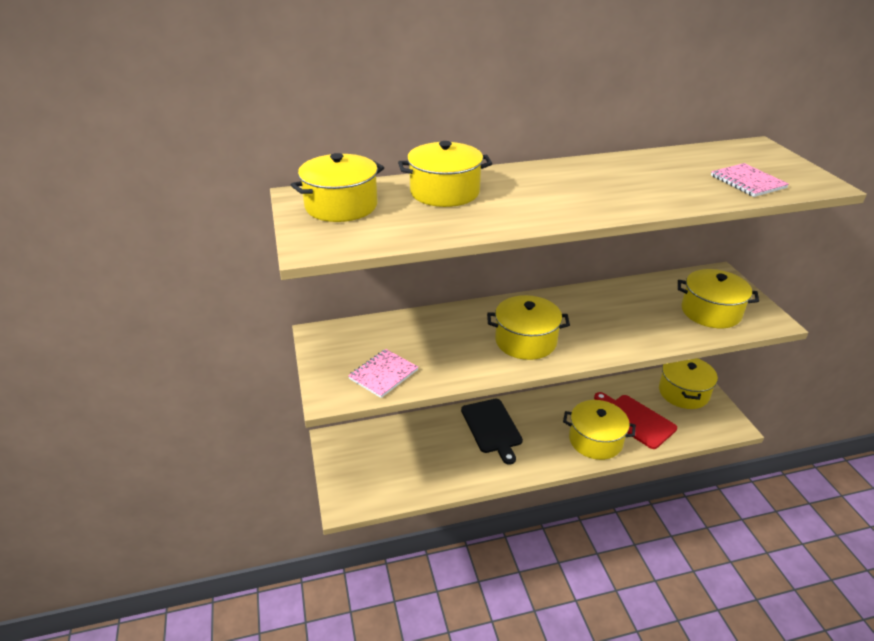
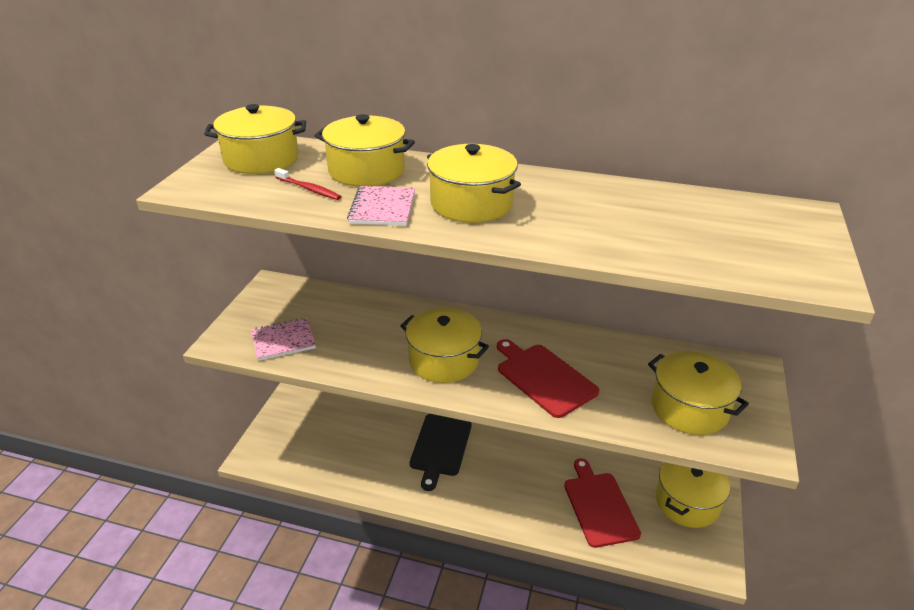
camera: 30 degrees right, 0 degrees up
yellow pot [563,400,636,460] -> yellow pot moved to [427,144,521,223]
pink notebook [711,163,789,197] -> pink notebook moved to [347,186,415,226]
none -> red toothbrush [274,168,341,200]
none -> red cutting board [497,339,599,418]

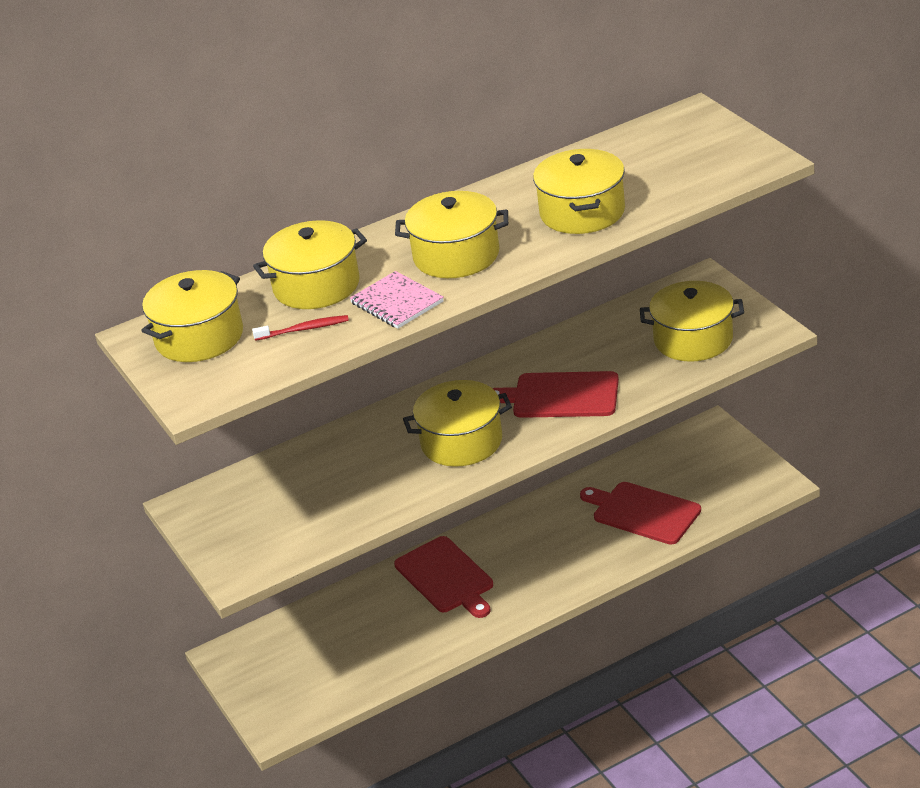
camera: 40 degrees left, 0 degrees up
pink notebook [251,318,316,361] -> none
black cutting board [410,414,472,491] -> red cutting board [394,536,493,618]
yellow pot [656,462,730,528] -> yellow pot moved to [533,149,625,234]

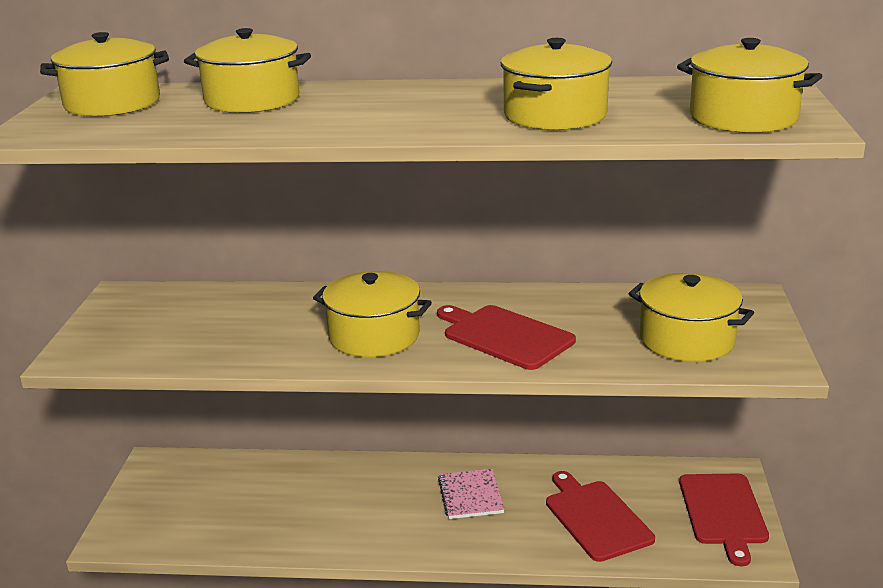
camera: 30 degrees right, 10 degrees down
red toothbrush [252,315,349,341] -> none
pink notebook [350,271,444,329] -> pink notebook moved to [438,469,504,519]
red cutting board [394,536,493,618] -> red cutting board moved to [679,474,769,566]
yellow pot [395,191,508,278] -> yellow pot moved to [677,38,822,133]

